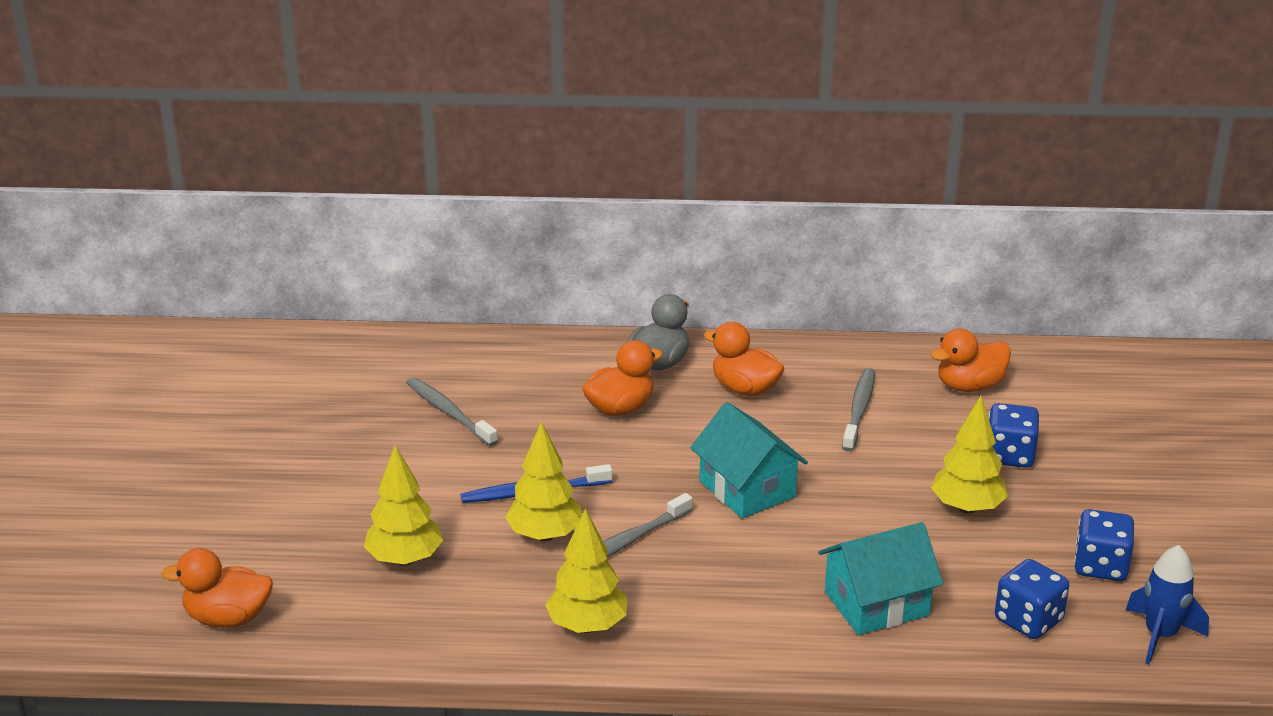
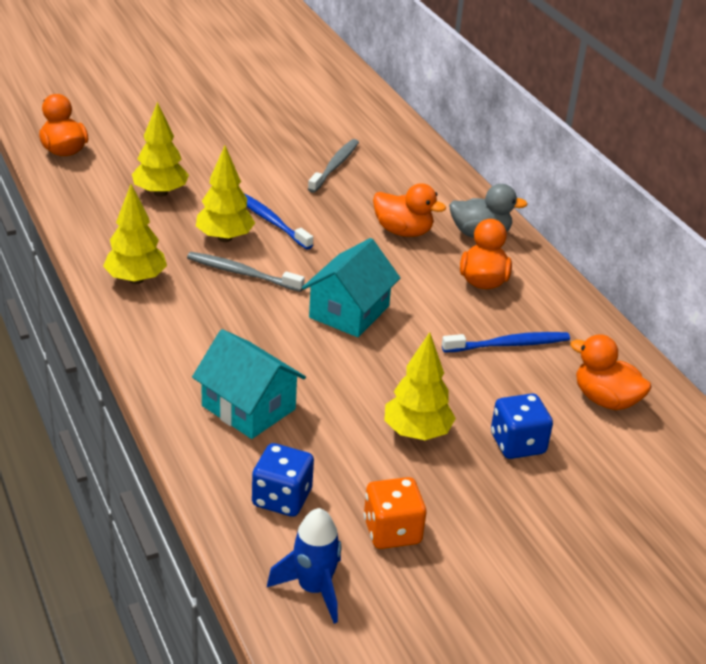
camera: 60 degrees right, 5 degrees up
grey toothbrush [842,368,875,452] -> blue toothbrush [442,332,570,352]
blue dice [1074,509,1134,581] -> orange dice [364,477,426,549]

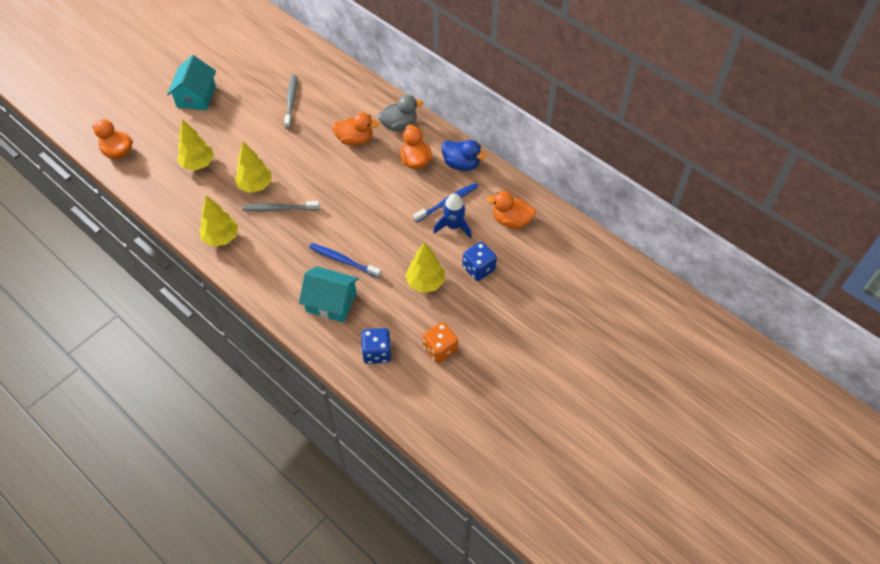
camera: 20 degrees left, 20 degrees up
blue toothbrush [245,194,313,250] -> blue toothbrush moved to [309,243,381,278]
blue rocket [267,508,342,624] -> blue rocket moved to [433,193,472,238]
turquoise house [302,238,400,337] -> turquoise house moved to [167,55,216,110]
none -> blue duck [441,140,486,171]

